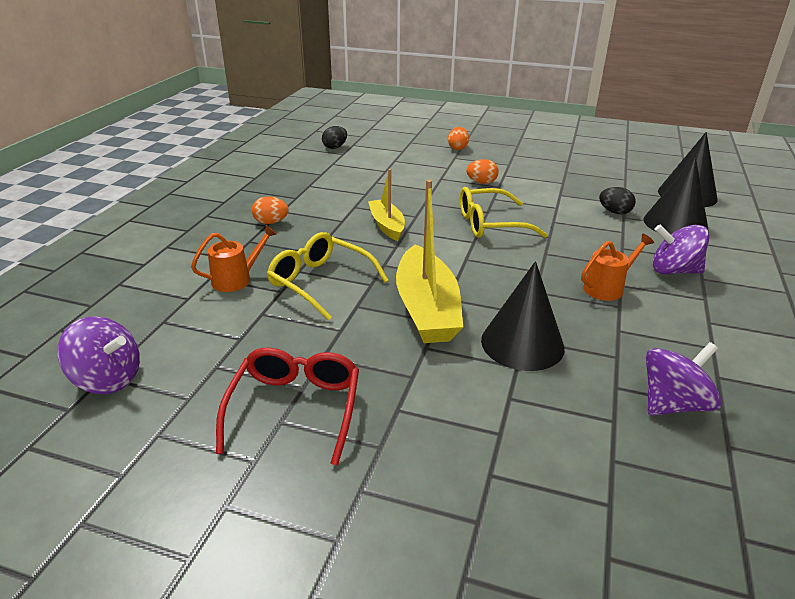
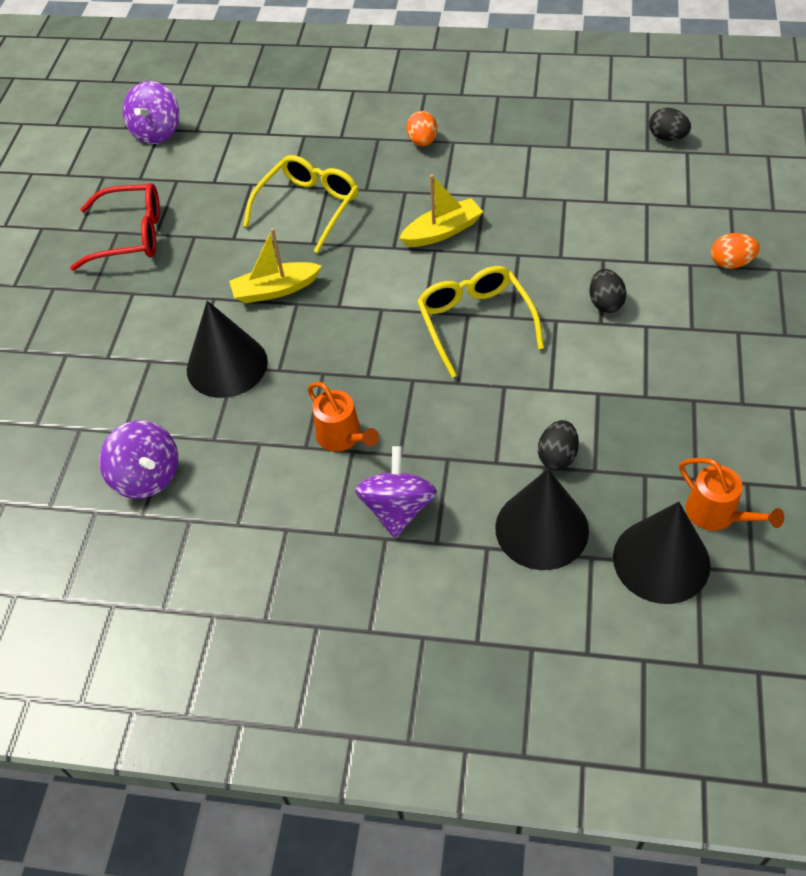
camera: 85 degrees right, 20 degrees up
orange watering can [191,225,277,292] -> orange watering can moved to [679,458,784,531]
yellow boat [396,179,463,343] -> yellow boat [229,228,322,304], size x0.60
orange egg [466,159,499,184] -> black egg [590,269,626,313]

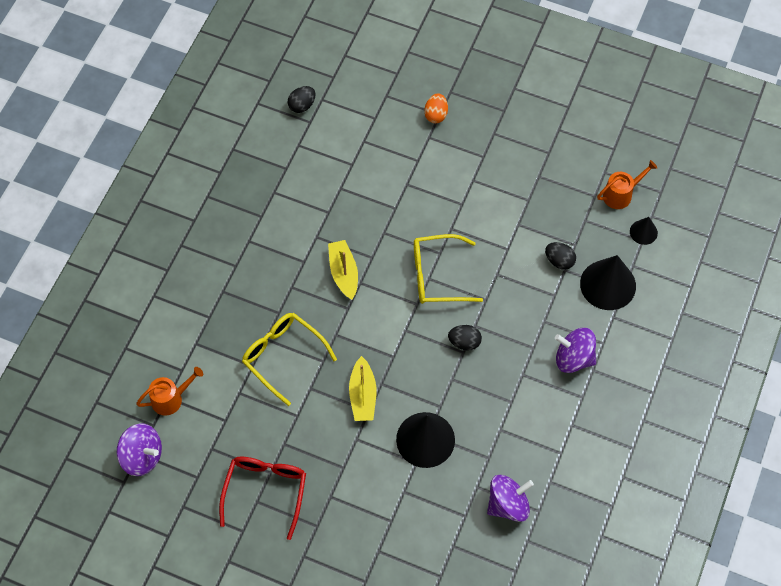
camera: 80 degrees left, 10 degrees up
orange watering can [308,382,379,452] -> orange watering can moved to [136,367,203,416]
orange egg [406,111,437,146] -> none
black egg [590,269,626,313] -> black egg moved to [448,325,482,350]
black cone [613,502,711,604] -> black cone [630,217,658,245], size x0.51

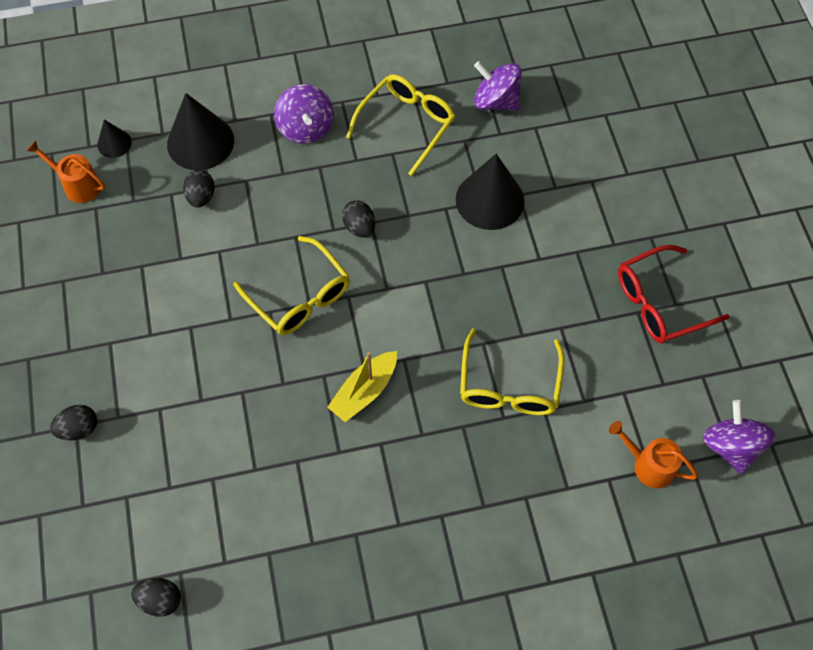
camera: 125 degrees left, 0 degrees up
yellow boat [349,356,377,421] -> none
orange egg [424,93,448,123] -> black egg [50,405,97,440]
none -> yellow glasses [346,74,456,176]

